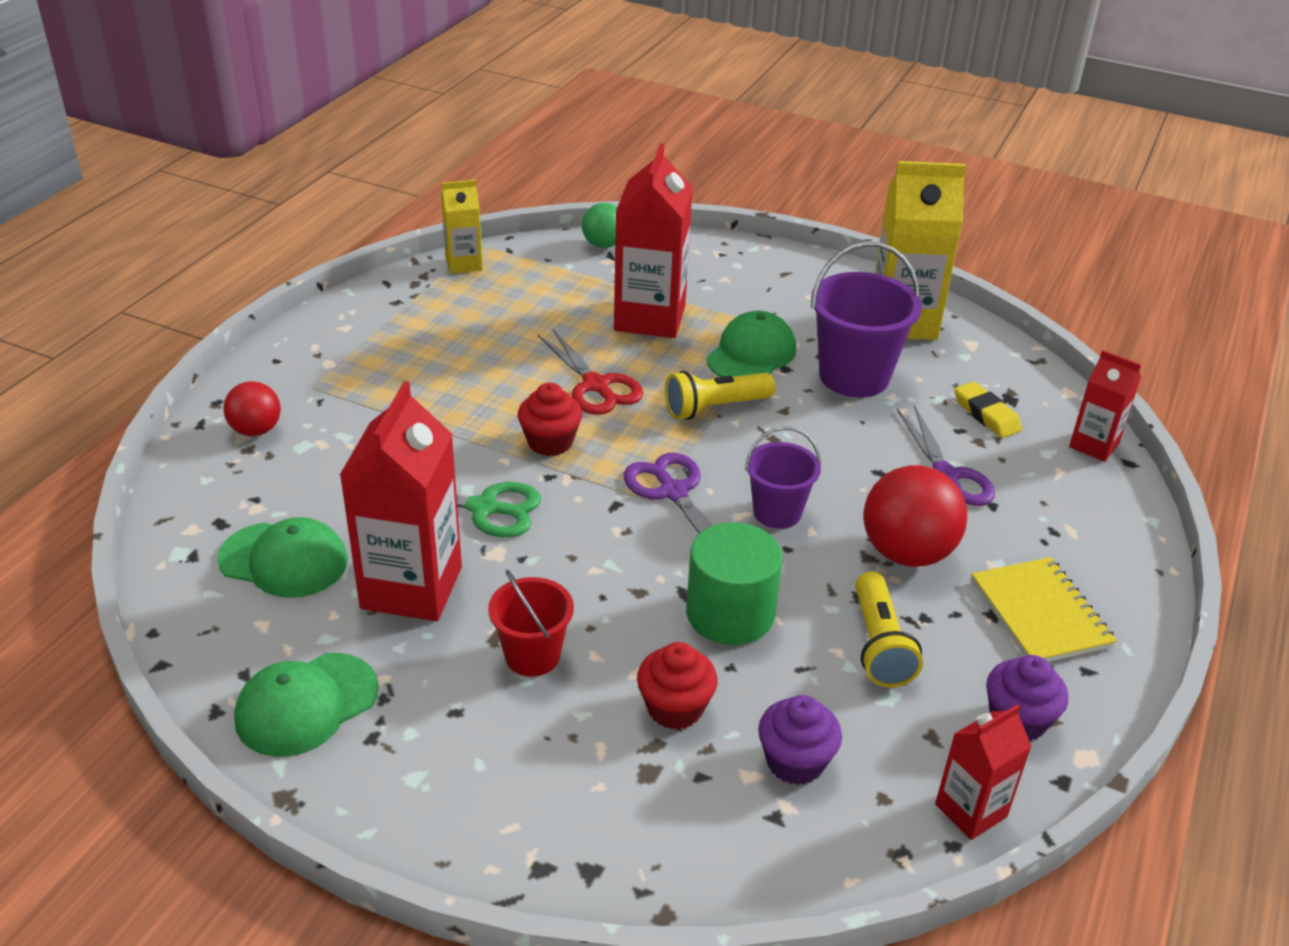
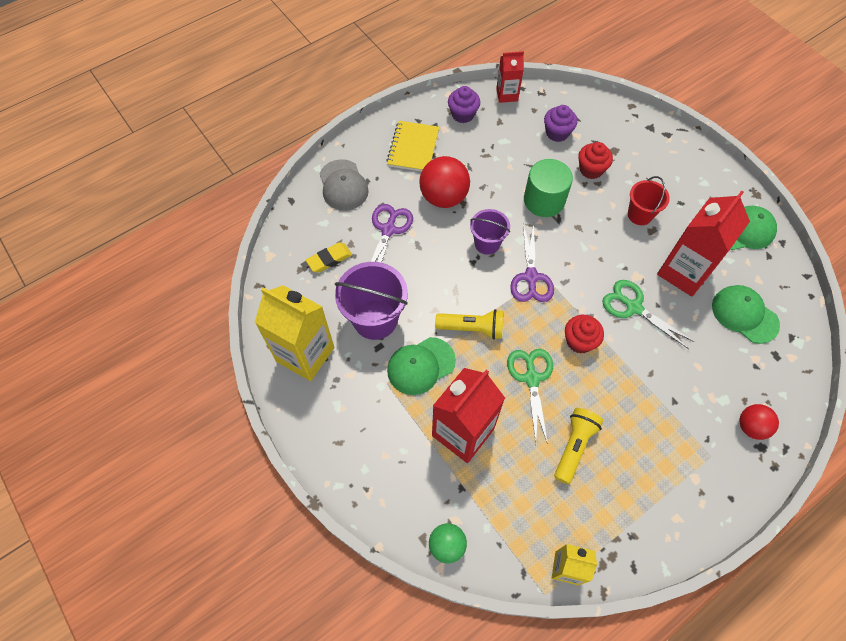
camera: 150 degrees left, 25 degrees up
red scissors [537,328,643,415] -> green scissors [507,349,553,444]
yellow flashlight [855,571,923,688] -> yellow flashlight moved to [554,408,603,484]
yellow eraser [954,382,1022,438] -> yellow eraser turned 60 degrees clockwise [306,242,352,273]
red carton [1069,350,1141,462] -> none
none -> grey cap [320,159,369,211]

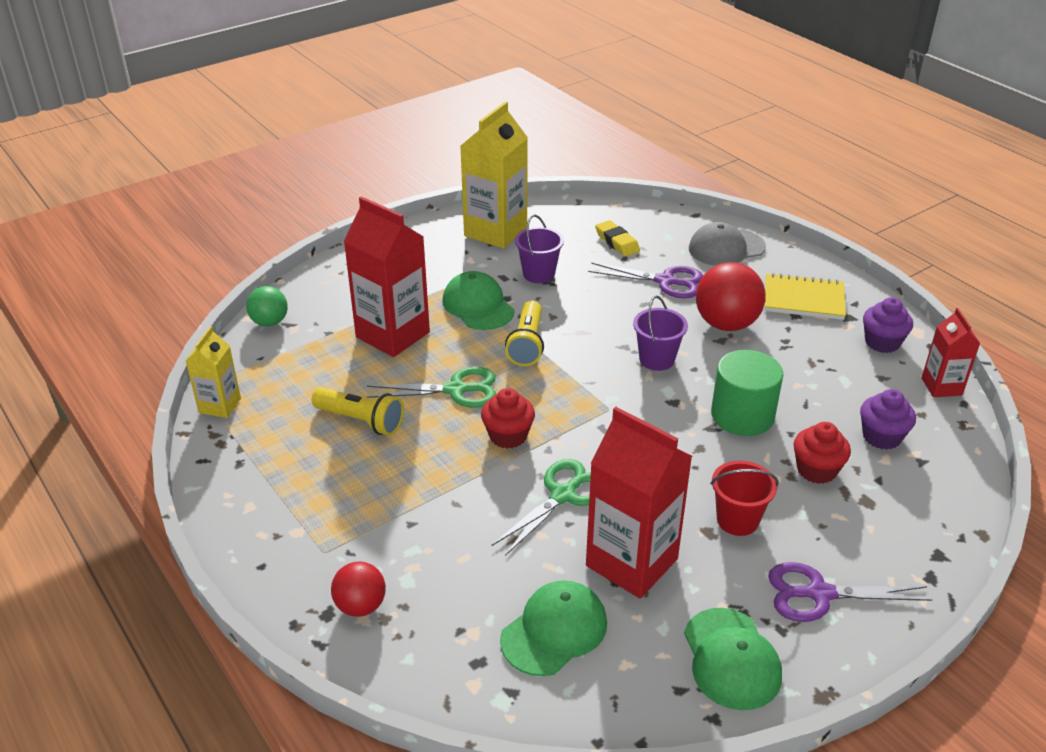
camera: 90 degrees right, 25 degrees down
purple bucket [334,262,408,340] -> purple bucket [515,214,564,283], size x0.60
purple scissors [510,223,554,302] -> purple scissors moved to [768,562,933,622]

